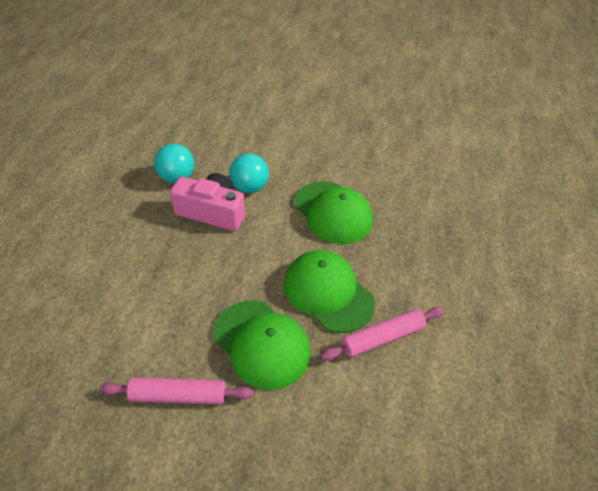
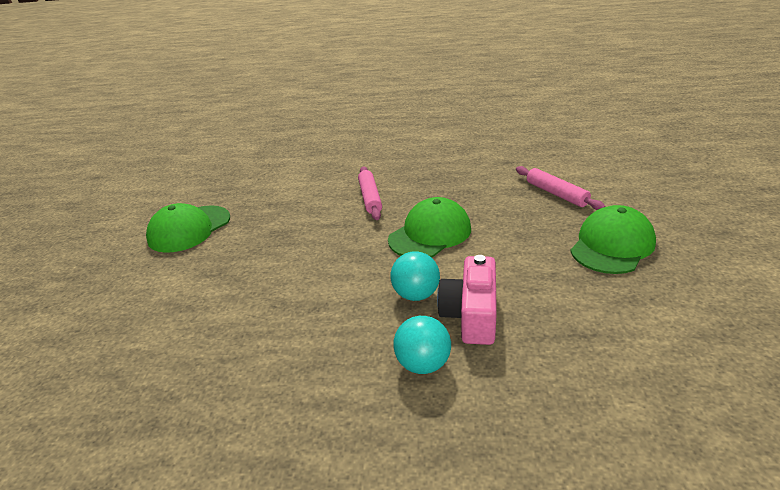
camera: 95 degrees left, 15 degrees down
pink rolling pin [99,378,254,404] -> pink rolling pin moved to [358,166,382,220]
green cap [284,250,375,333] -> green cap moved to [146,203,230,253]

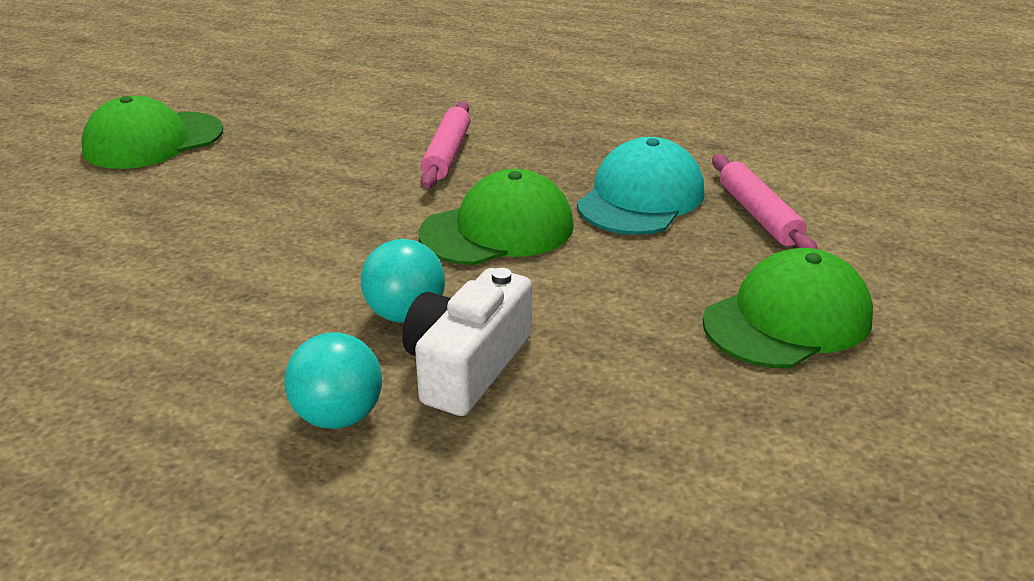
camera: 15 degrees right, 0 degrees up
pink camera [437,255,497,345] -> white camera [402,268,532,416]
none -> turquoise cap [577,137,704,235]

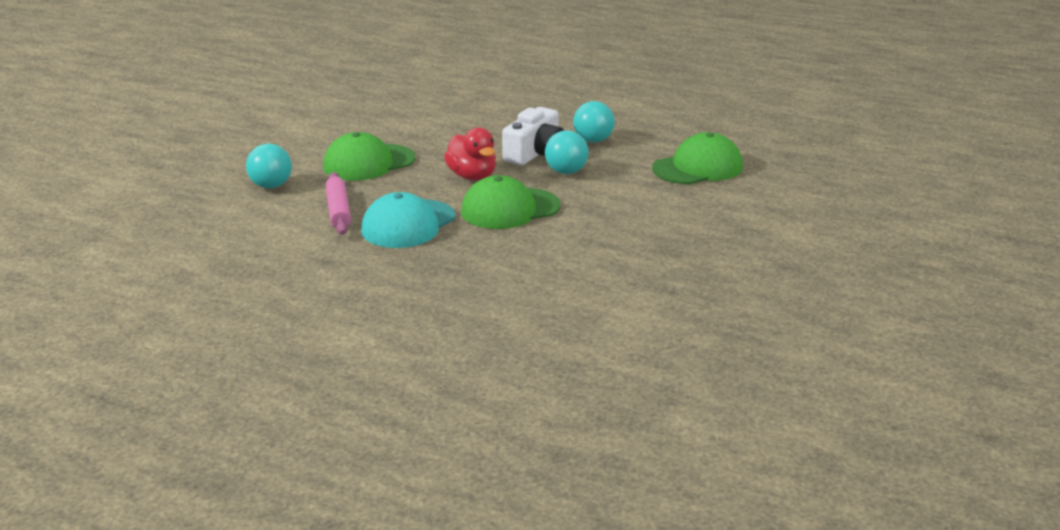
camera: 175 degrees left, 5 degrees down
green cap [81,96,223,169] -> green cap moved to [652,132,743,185]
pink rolling pin [421,101,470,189] -> none
none -> turquoise ball [246,144,292,189]
none -> red duck [444,127,496,181]

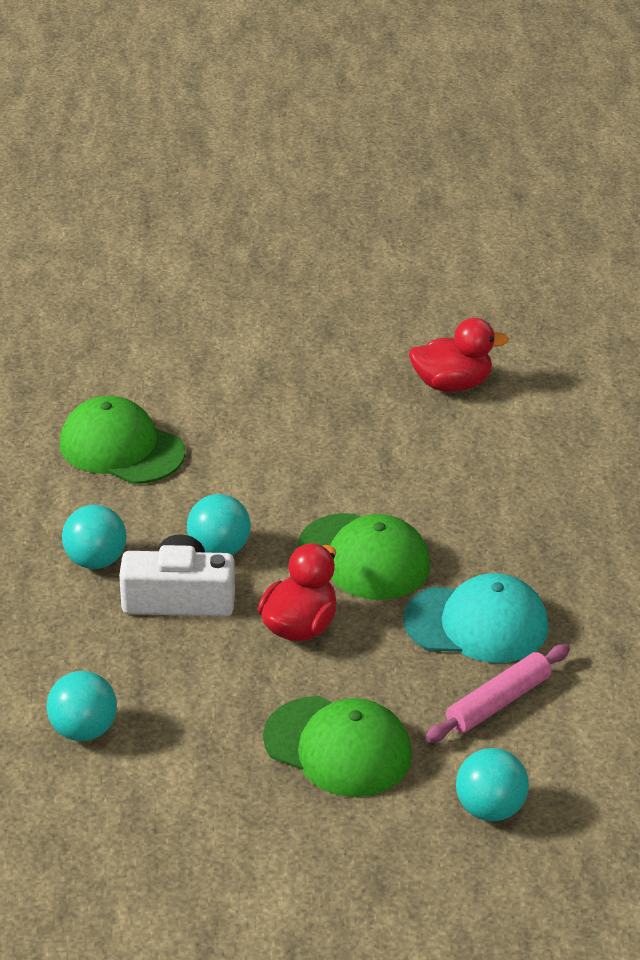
camera: 120 degrees left, 10 degrees up
none -> turquoise ball [46,671,117,741]
none -> red duck [409,318,509,392]

